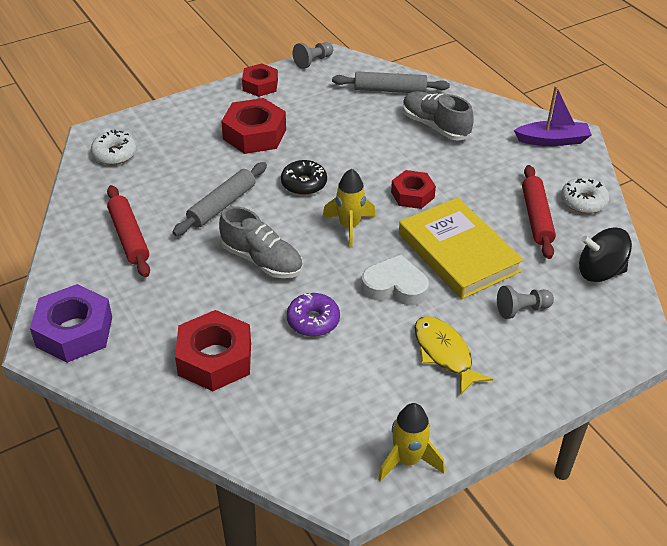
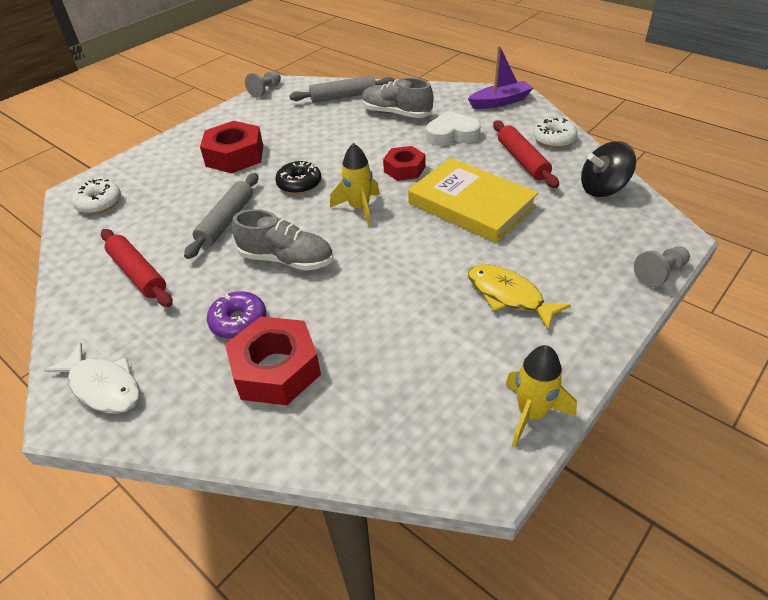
camera: 15 degrees left, 0 degrees up
purple nut [30,284,112,363] -> white fish [44,343,140,414]
red nut [242,63,278,97] -> none
purple donut [287,293,340,337] -> purple donut moved to [207,291,266,339]
white heart [362,255,429,305] -> white heart moved to [426,111,481,146]
grey pawn [497,285,554,319] -> grey pawn moved to [634,246,690,287]

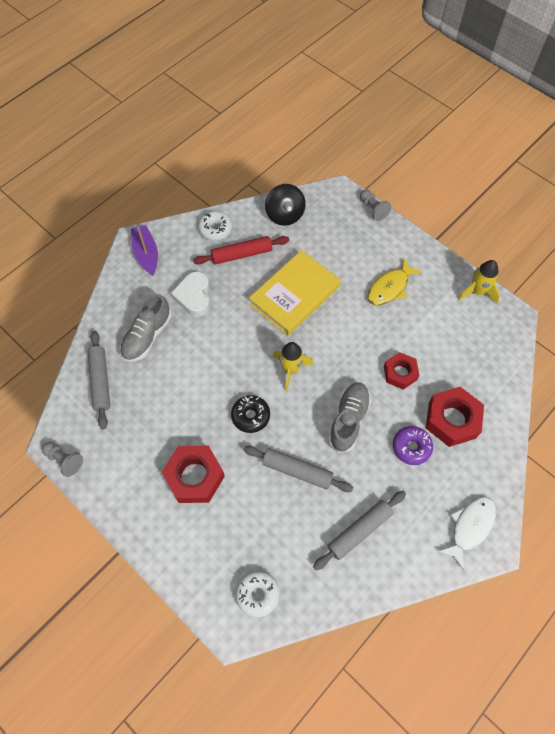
camera: 90 degrees left, 20 degrees up
red rolling pin [101,229,173,307] -> grey rolling pin [313,491,406,570]
red nut [383,146,425,181] -> red nut moved to [384,352,419,389]

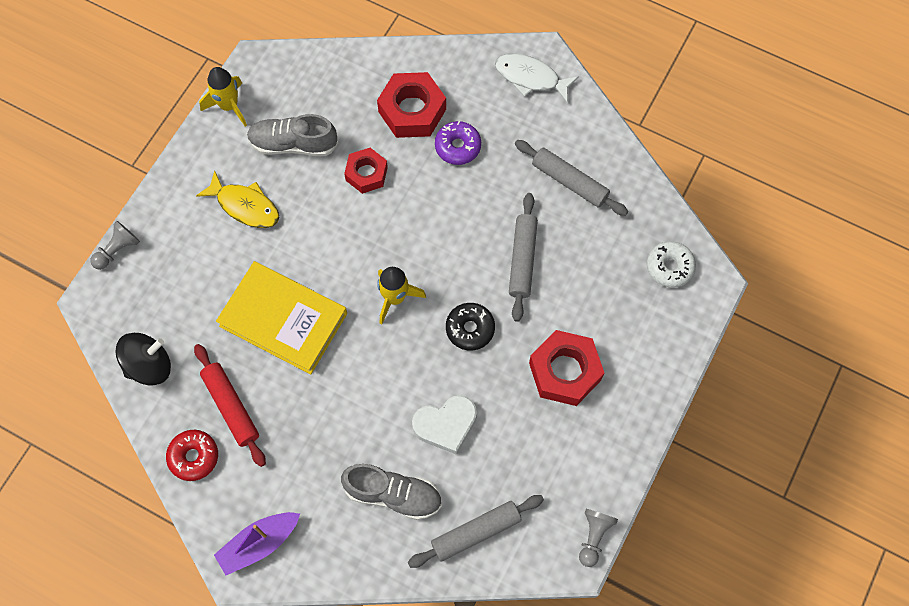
camera: 105 degrees left, 5 degrees up
white heart [171,271,210,317] -> white heart moved to [412,395,477,455]
white donut [198,211,232,241] -> red donut [166,430,218,481]
grey shoe [328,382,371,453] -> grey shoe moved to [247,114,338,156]

